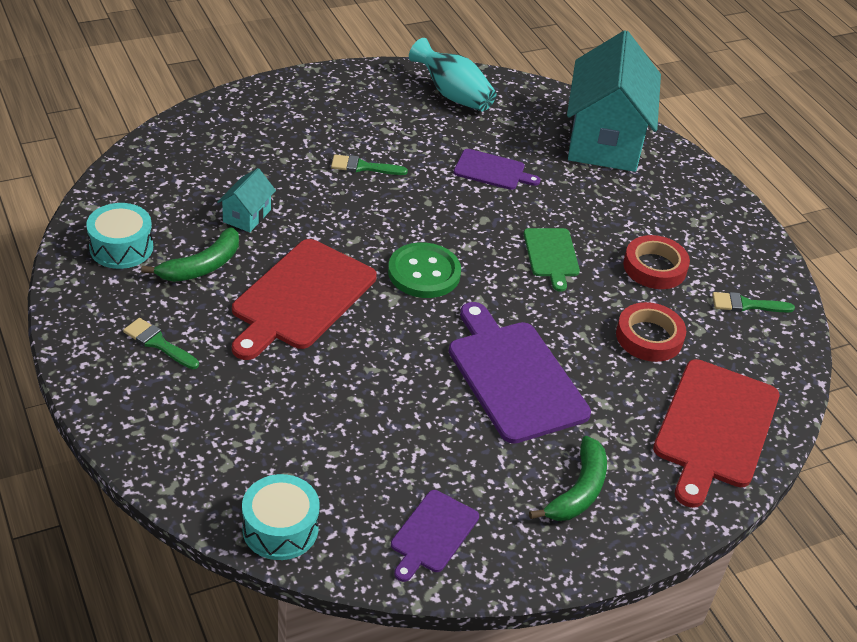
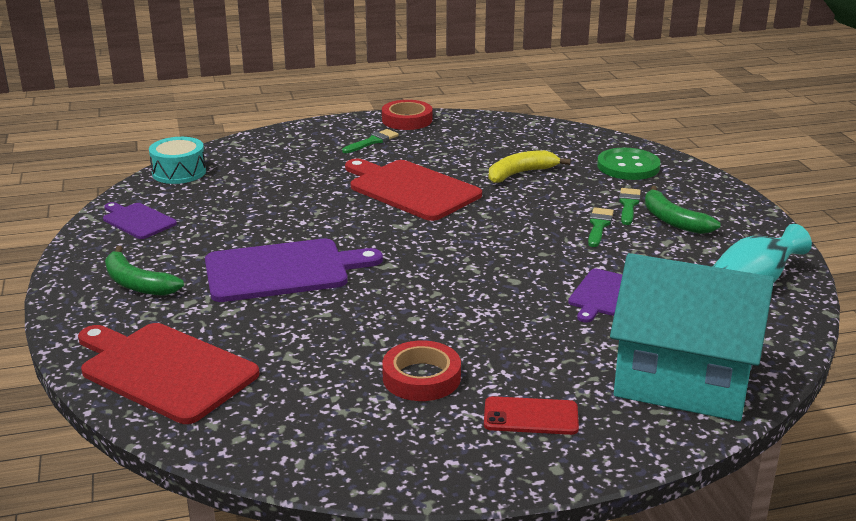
camera: 105 degrees right, 15 degrees down
turquoise drum [86,203,153,269] -> none
green banana [141,227,239,282] -> green banana moved to [645,186,721,234]
turquoise house [217,168,276,232] -> yellow banana [489,150,571,183]
green button [388,242,461,298] -> green button moved to [597,148,661,180]
green cutting board [524,228,580,292] -> none
red tape [616,302,686,362] -> red tape moved to [382,100,432,130]
green brush [712,292,795,313] -> green brush moved to [619,188,641,225]
none -> red phone [484,396,579,435]

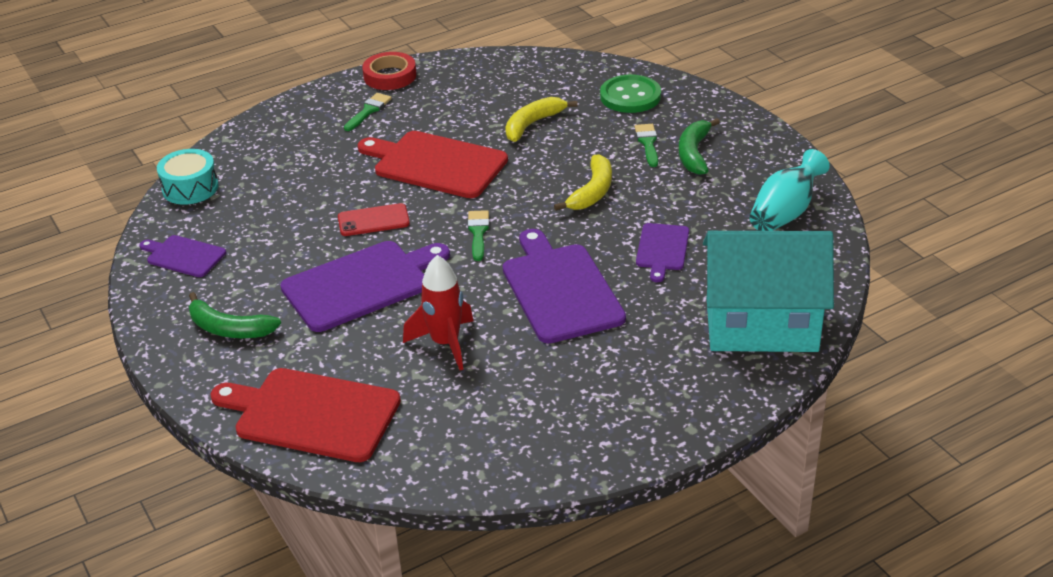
camera: 15 degrees left, 10 degrees up
red tape [382,340,461,401] -> none
red phone [484,396,579,435] -> red phone moved to [338,203,410,236]
green brush [588,207,614,247] -> green brush moved to [468,210,489,261]
green banana [645,186,721,234] -> green banana turned 60 degrees clockwise [679,118,720,175]
none -> red rocket [403,255,473,370]
none -> purple cutting board [503,229,626,344]
none -> yellow banana [554,154,612,211]

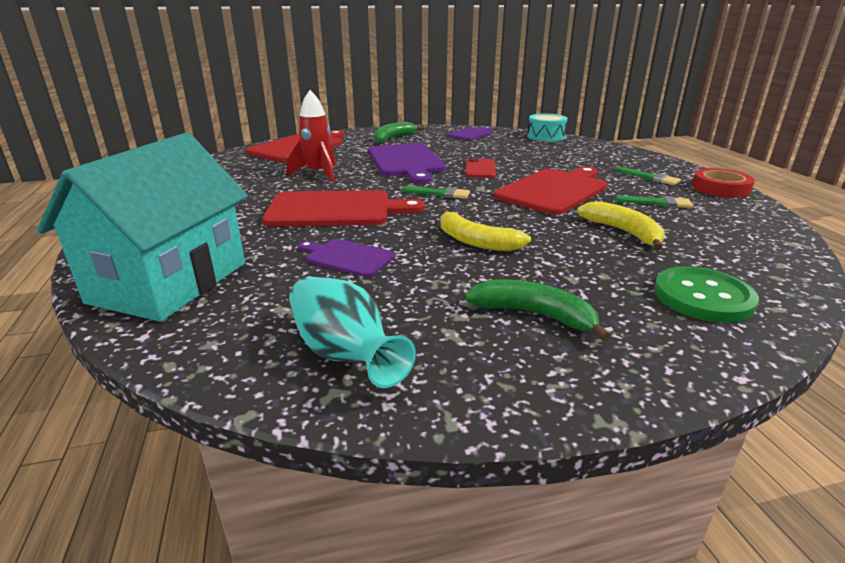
camera: 105 degrees right, 10 degrees down
purple cutting board [503,229,626,344] -> red cutting board [262,190,425,227]
green brush [635,124,658,167] -> green brush moved to [615,196,693,208]

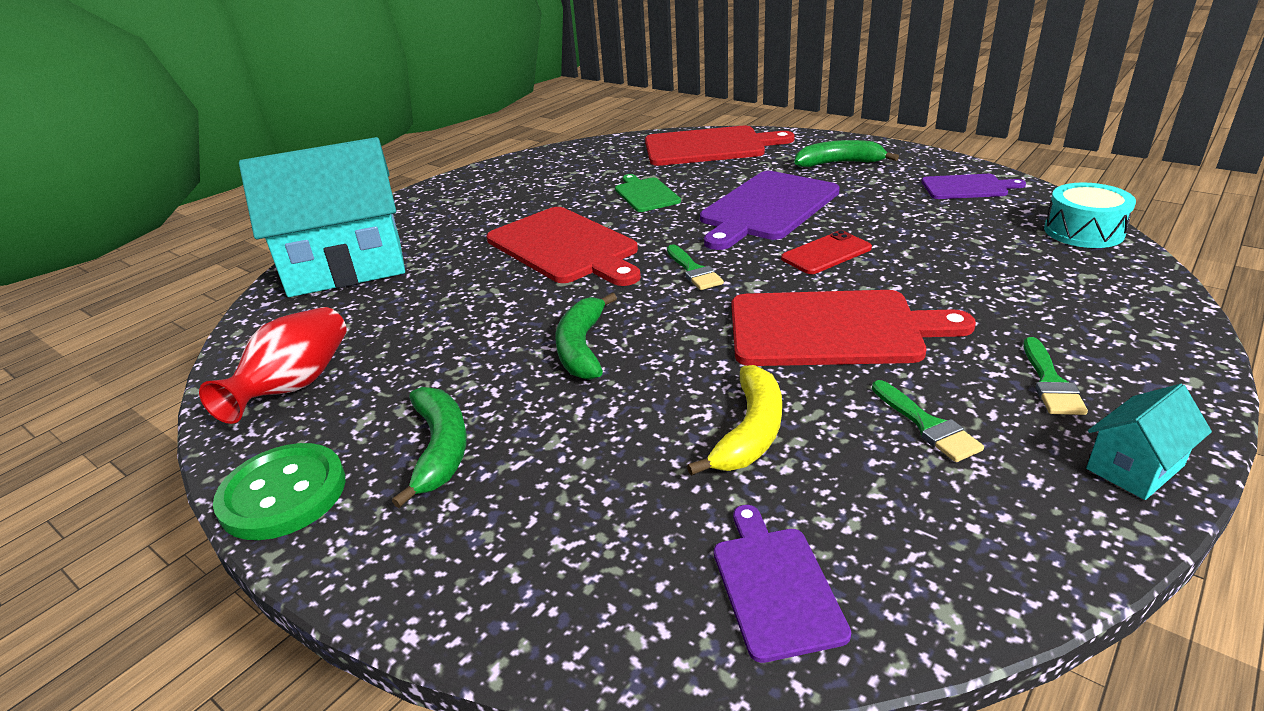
camera: 55 degrees right, 5 degrees up
red rocket [287,90,336,183] -> green cutting board [615,174,681,212]
turquoise vase [289,277,416,388] -> red vase [199,307,347,424]
purple cutting board [298,239,395,277] -> purple cutting board moved to [714,505,851,663]
yellow banana [440,209,531,251] -> green banana [556,293,617,380]
green button [654,266,759,323] -> green button moved to [213,443,346,540]
red tape [692,168,755,198] -> turquoise house [1086,384,1212,500]

